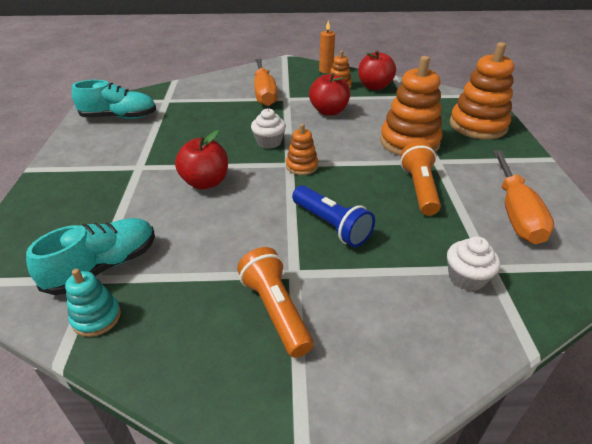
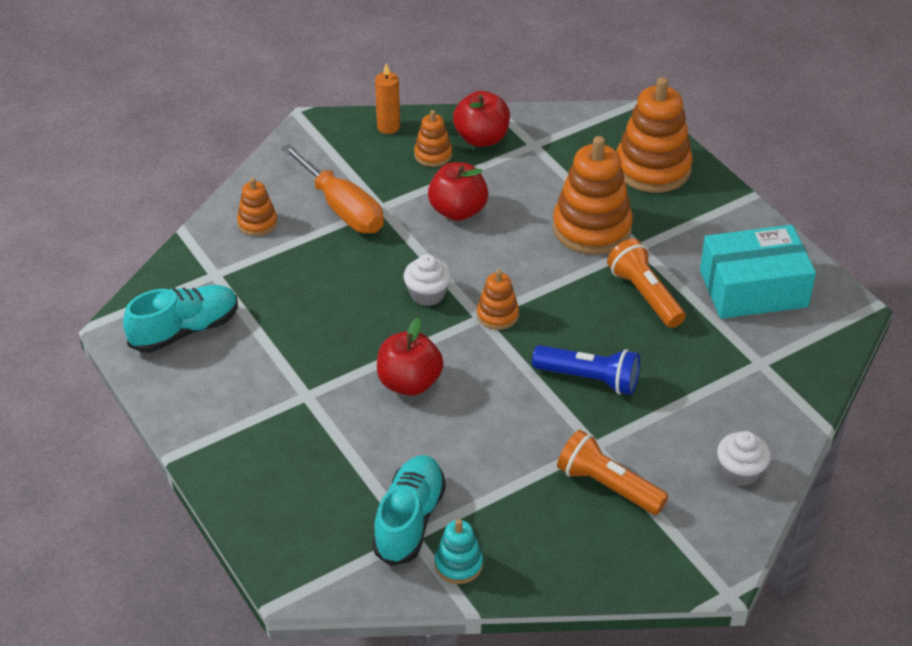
camera: 30 degrees left, 5 degrees up
white cupcake [447,236,500,291] -> white cupcake moved to [717,431,771,486]
orange screwdriver [493,150,554,244] -> turquoise box [700,225,816,319]
none -> orange stacking toy [237,178,277,236]

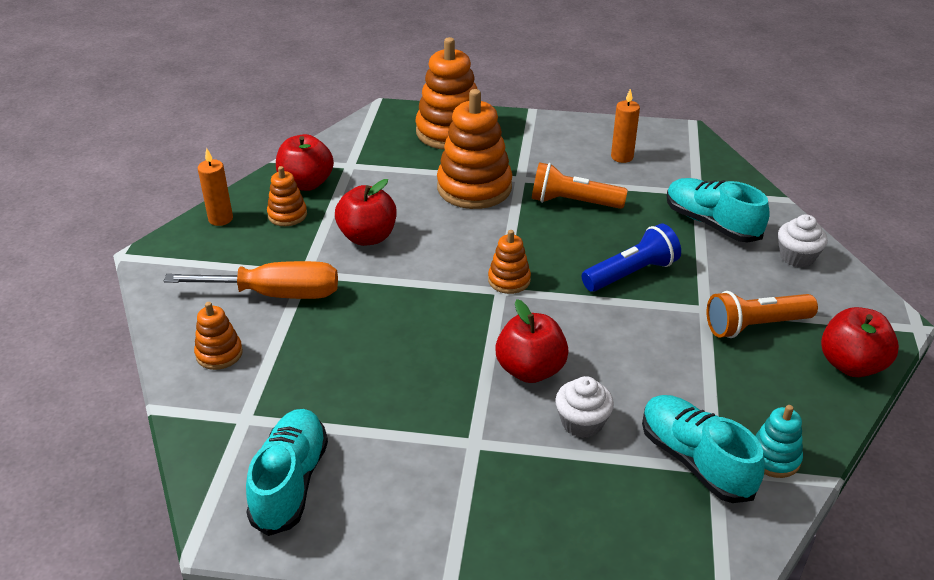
camera: 50 degrees left, 5 degrees down
white cupcake [404,254,452,306] -> white cupcake moved to [555,376,614,438]
turquoise box [700,225,816,319] -> orange candle [611,89,640,163]
none -> turquoise shoe [667,178,770,242]
none -> red apple [821,307,899,377]

